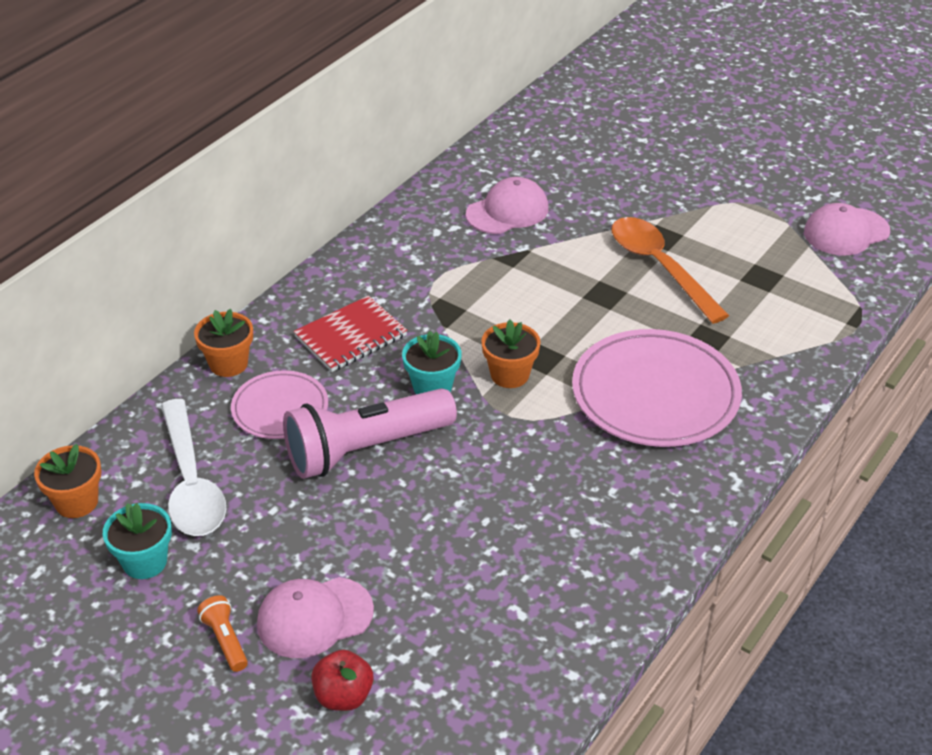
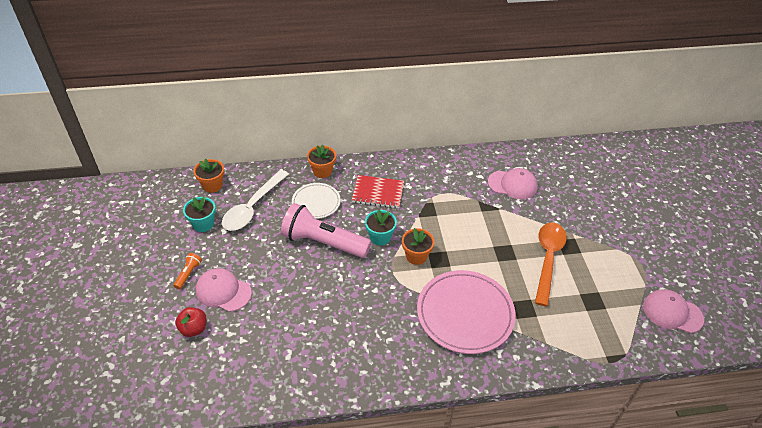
camera: 45 degrees right, 5 degrees up
pink plate [231,370,328,439] -> white plate [292,183,341,219]

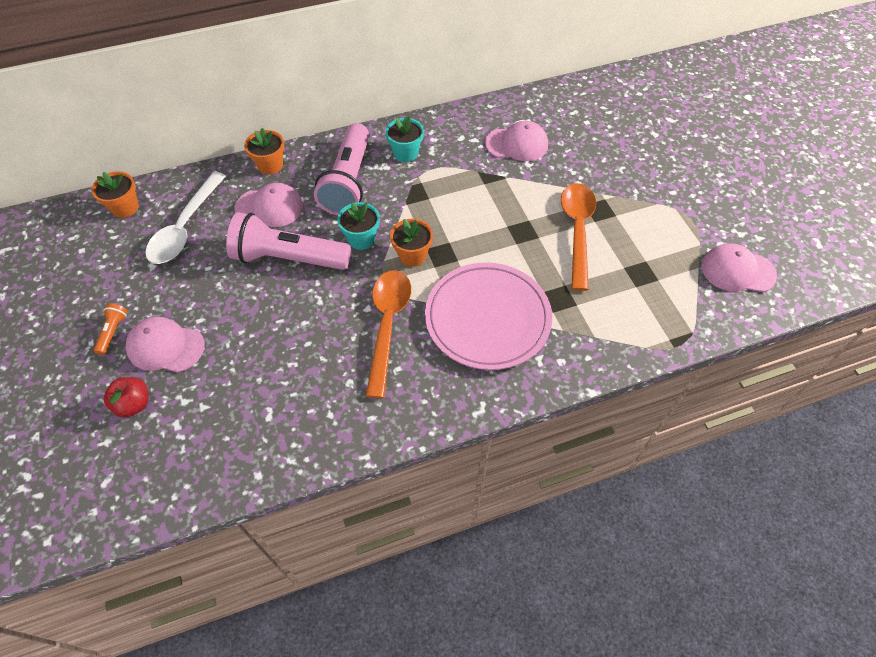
camera: 10 degrees left, 10 degrees up
turquoise flower pot [183,196,216,232] -> turquoise flower pot moved to [385,116,424,162]
white plate [292,183,341,219] -> pink cap [234,183,303,227]
red notebook [352,175,404,208] -> pink flashlight [314,123,369,215]
none -> orange spoon [366,270,411,398]

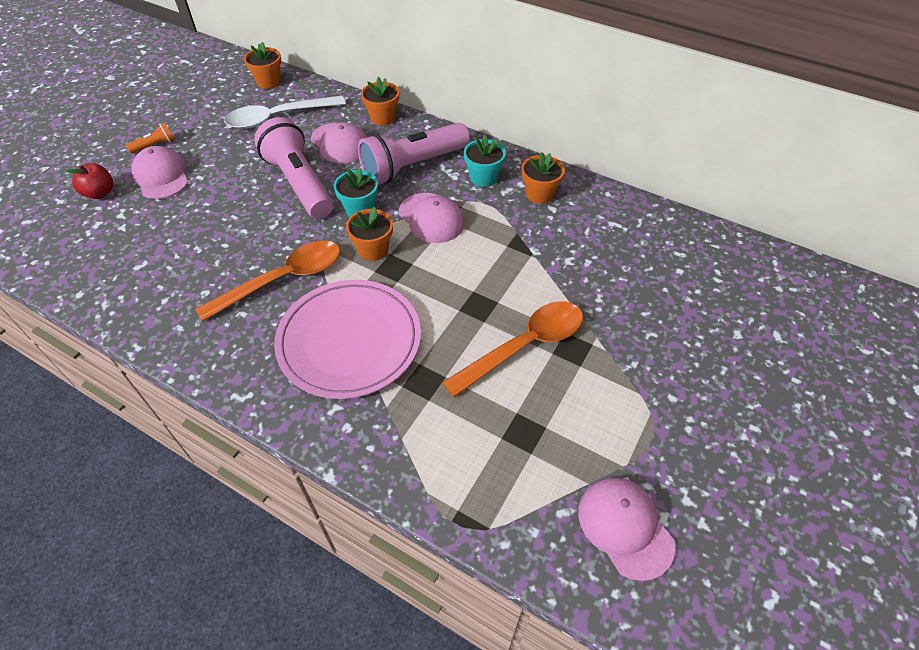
camera: 50 degrees right, 5 degrees down
pink cap [485,121,548,161] -> pink cap moved to [399,193,465,243]
none -> orange flower pot [521,152,565,204]

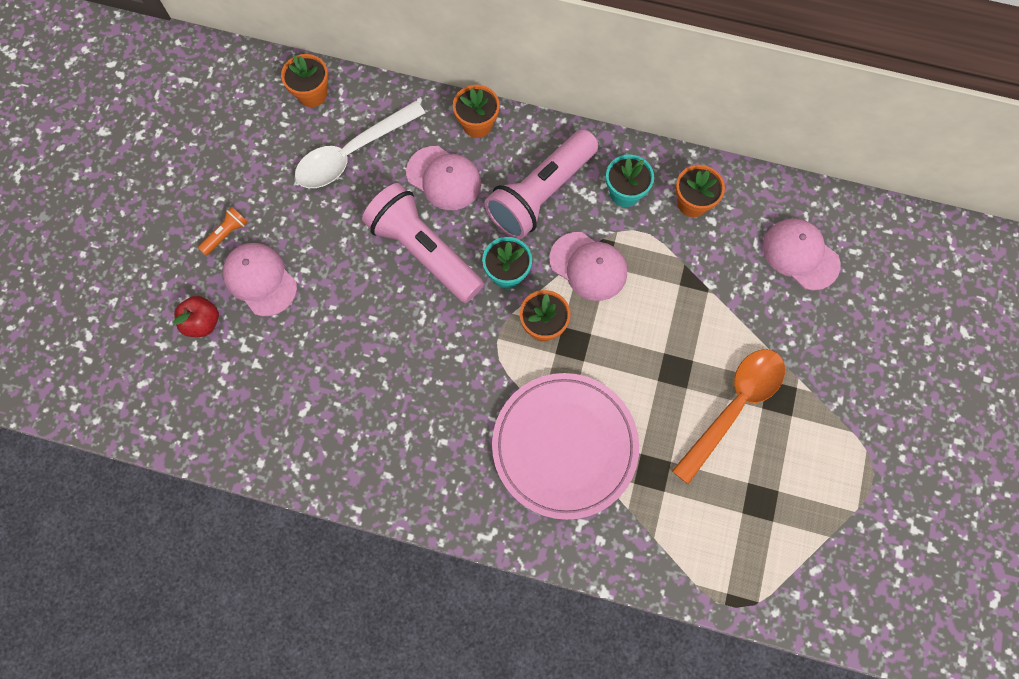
camera: 15 degrees left, 20 degrees up
orange spoon [195,241,340,322] -> none
pink cap [578,478,675,581] -> pink cap moved to [763,218,840,290]

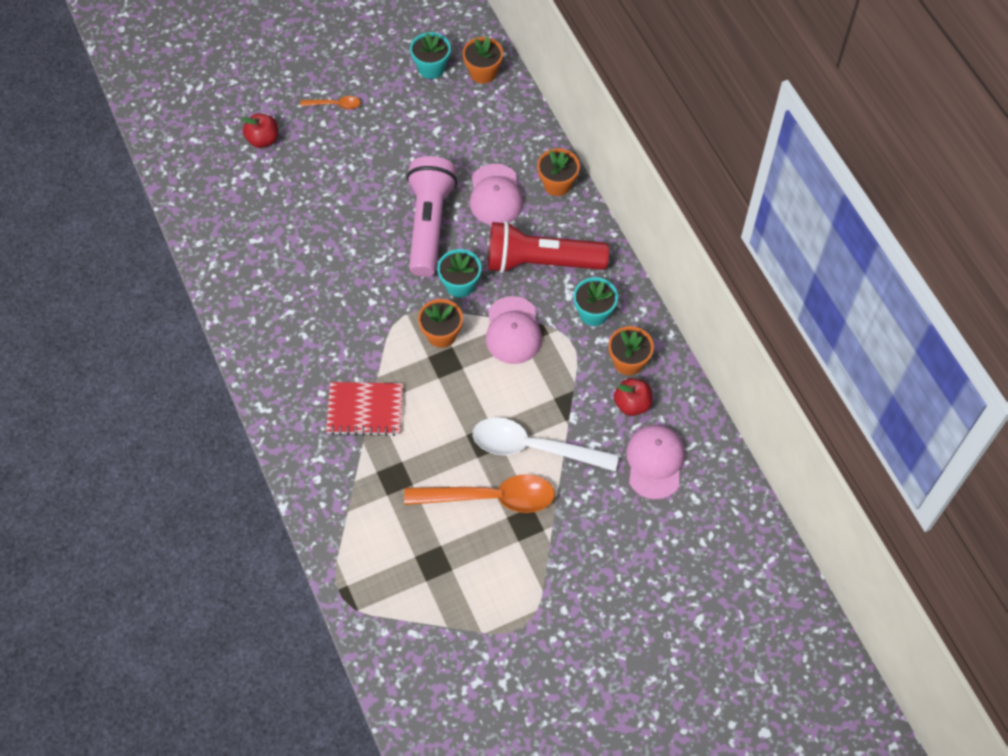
camera: 50 degrees right, 10 degrees down
orange flashlight [198,207,248,255] -> orange spoon [300,96,361,109]
pink cap [222,243,297,316] -> none
white spoon [295,101,425,188] -> white spoon moved to [473,417,619,471]
pink flashlight [485,129,598,240] -> red flashlight [488,221,609,273]
pink plate [492,373,639,520] -> red notebook [326,382,403,436]
none -> turquoise flower pot [410,32,451,79]
none -> red apple [614,378,652,416]

